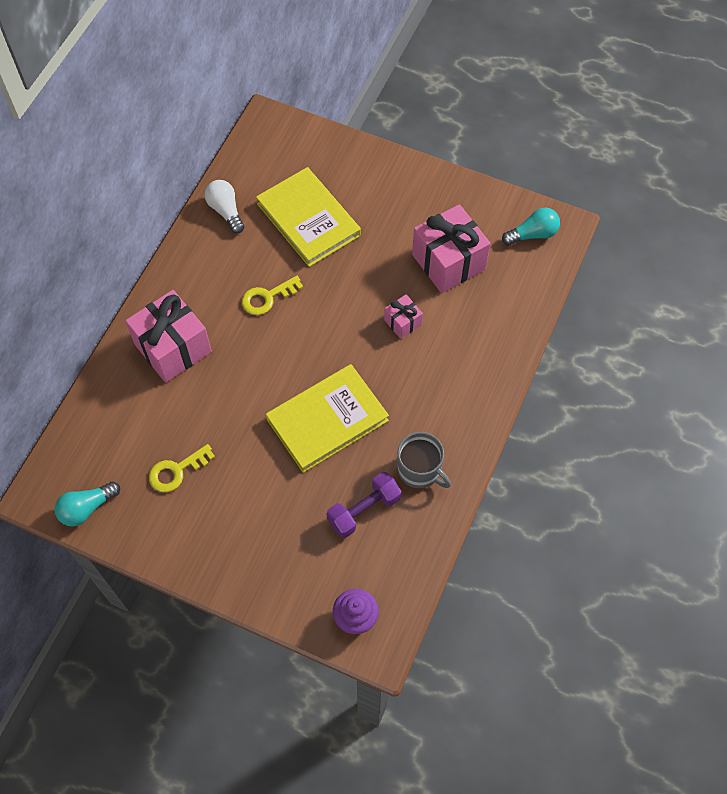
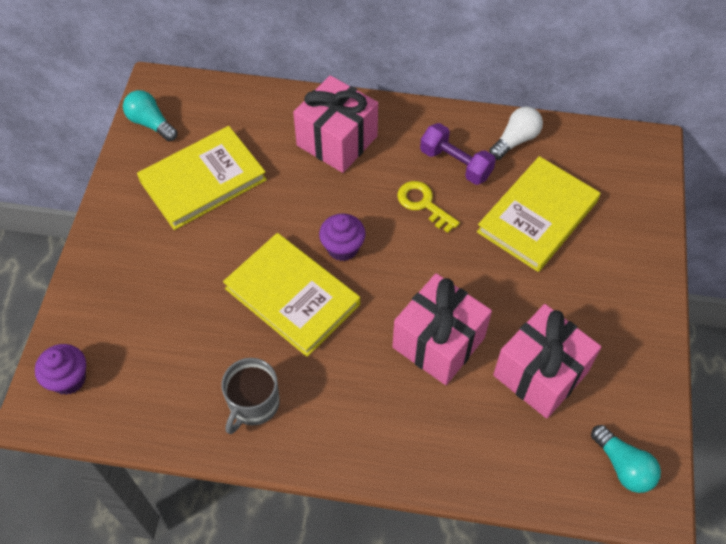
camera: 75 degrees right, 5 degrees down
yellow key [149,444,215,492] -> yellow book [137,126,267,230]
purple dumbbell [326,472,401,538] -> purple dumbbell moved to [420,123,496,185]
pink gift [384,294,423,339] -> pink gift [393,273,492,385], size x2.04
none -> purple cupcake [319,214,366,261]

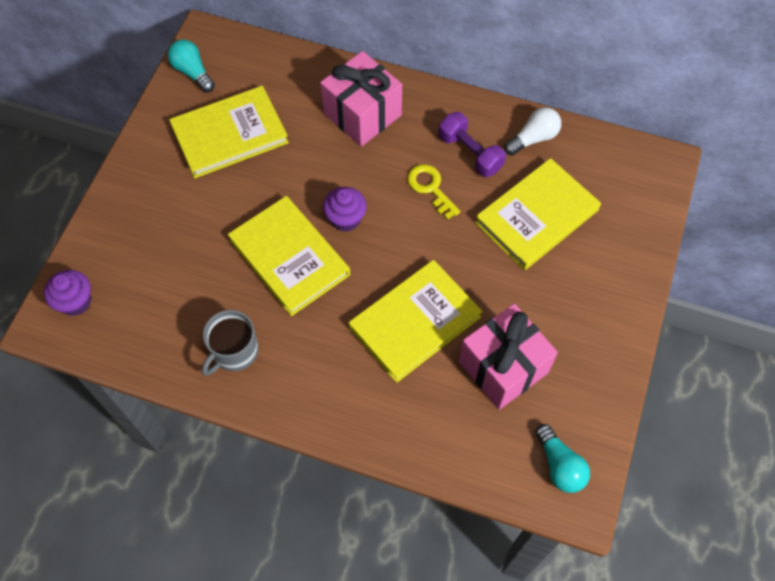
camera: 10 degrees right, 5 degrees up
pink gift [393,273,492,385] -> yellow book [349,260,483,383]

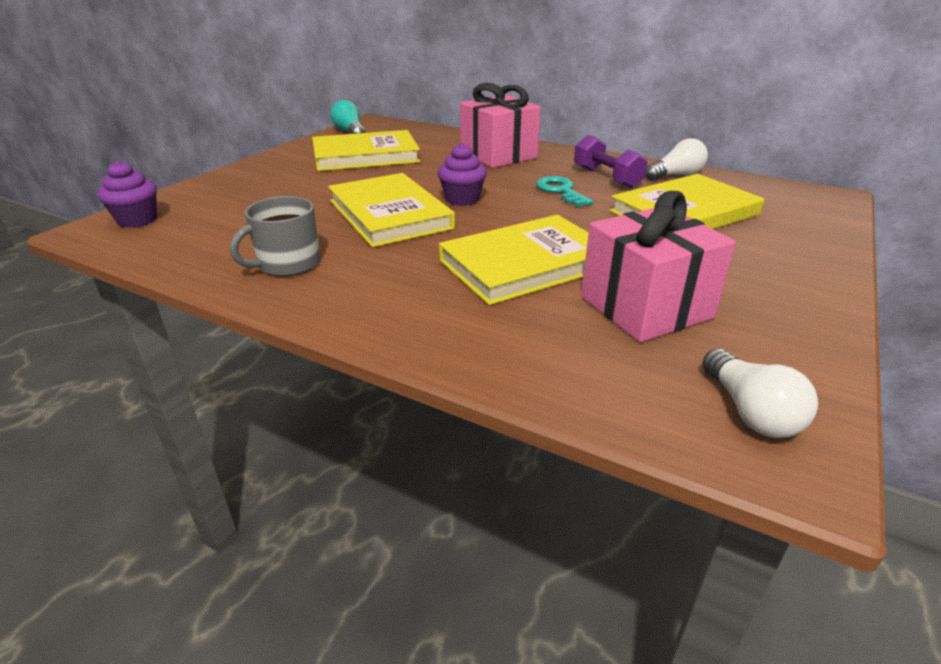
camera: 10 degrees right, 30 degrees down
yellow key [407,164,460,220] -> turquoise key [536,176,593,207]
turquoise light bulb [535,424,590,493] -> white light bulb [702,349,818,438]

